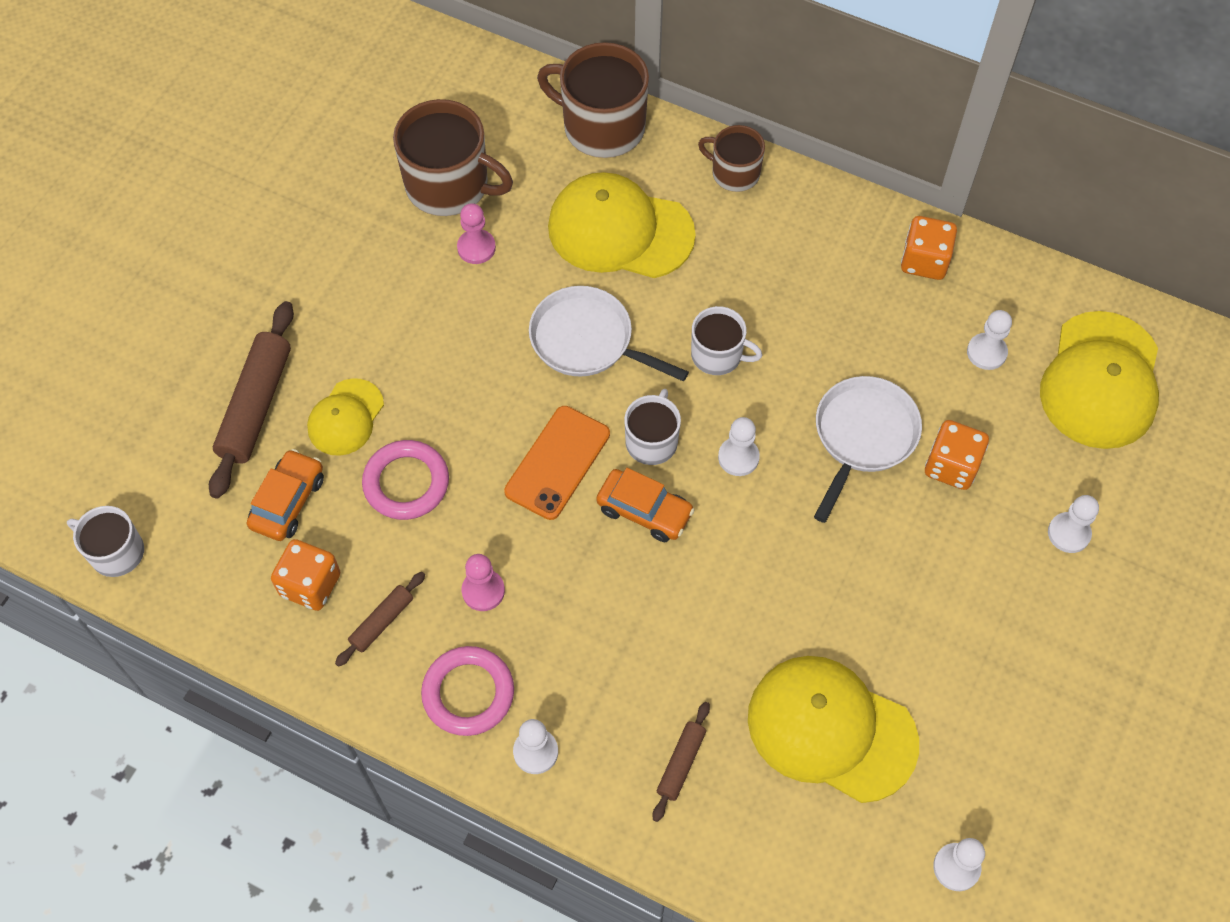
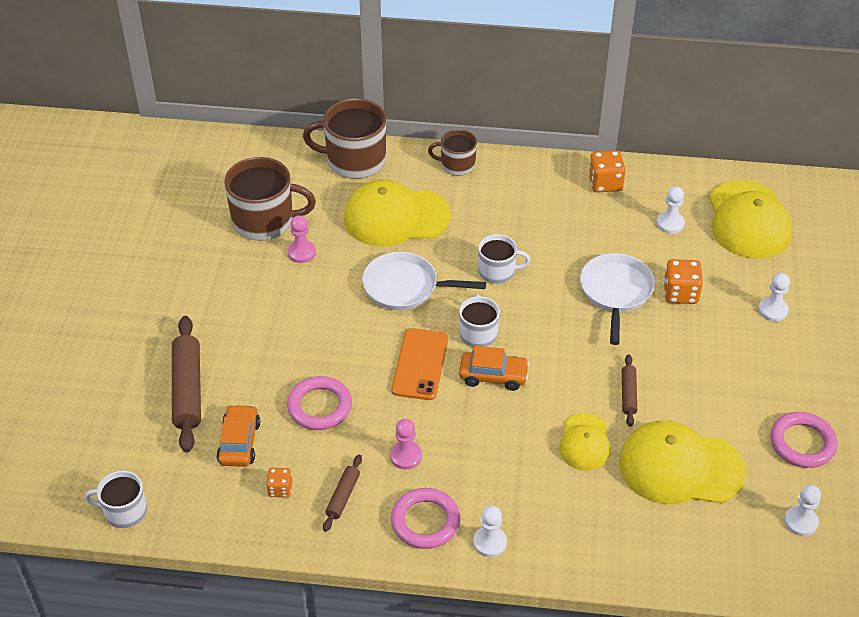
camera: 20 degrees left, 15 degrees down
orange dice [271,539,340,611] -> orange dice [266,468,292,497], size x0.60
yellow cap [307,378,384,456] -> yellow cap moved to [559,413,610,471]
brown rolling pin [653,702,710,822] -> brown rolling pin moved to [622,354,637,427]
white pawn [718,417,760,476] -> none
none -> pink ring [770,412,838,468]

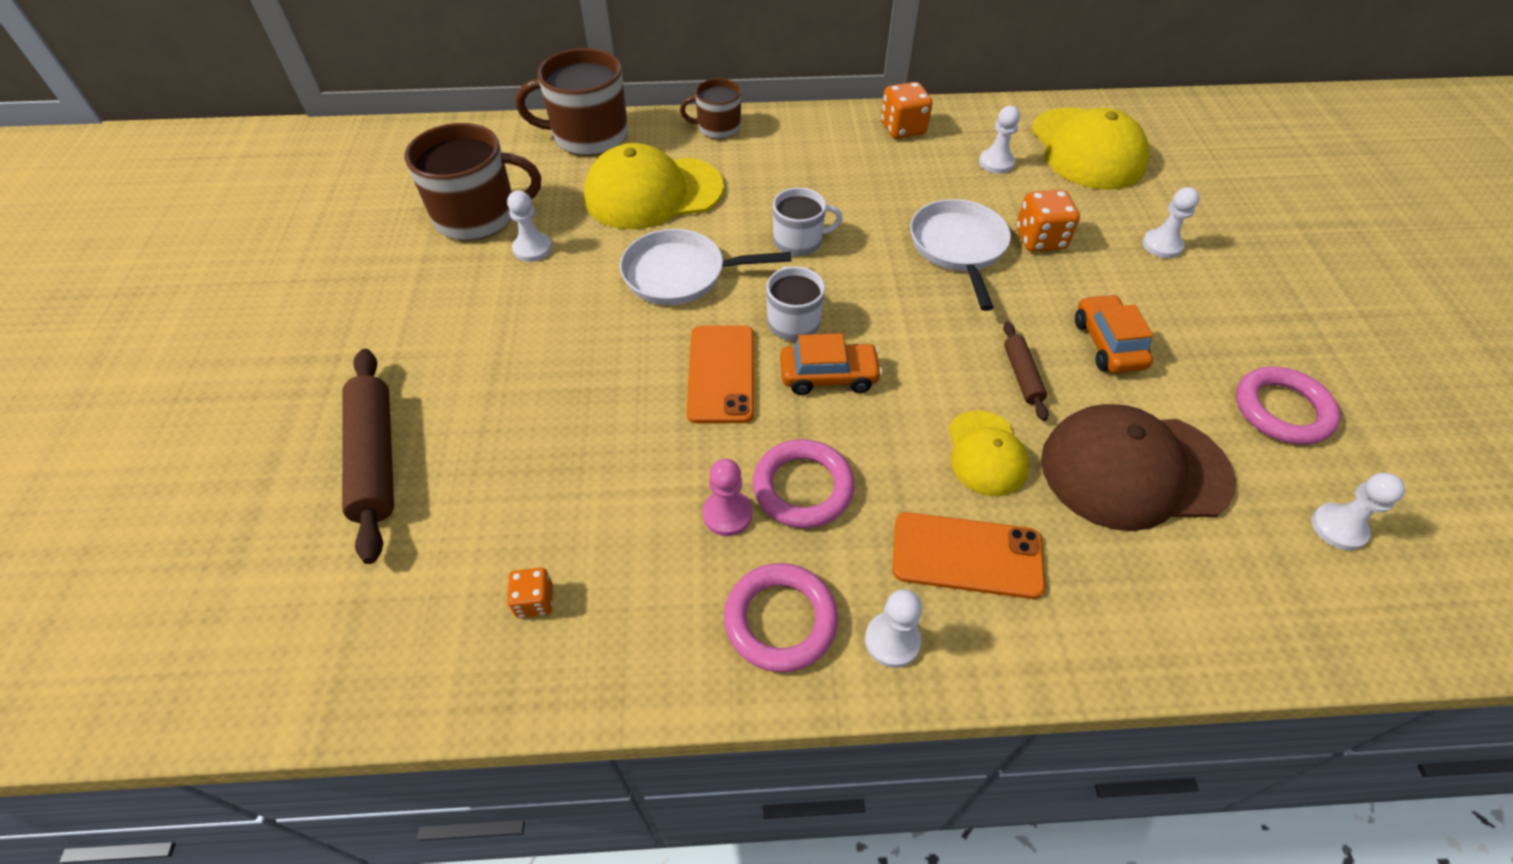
camera: 10 degrees left, 5 degrees up
white mug [85,471,147,528] -> none
orange car [217,404,260,467] -> orange car moved to [1075,294,1153,373]
pink ring [287,376,352,430] -> pink ring moved to [752,439,855,528]
pink pawn [288,215,316,263] -> white pawn [507,190,552,262]
brown rolling pin [323,455,362,532] -> none
yellow cap [619,421,746,504] -> brown cap [1041,404,1236,531]
none -> orange phone [893,512,1045,599]

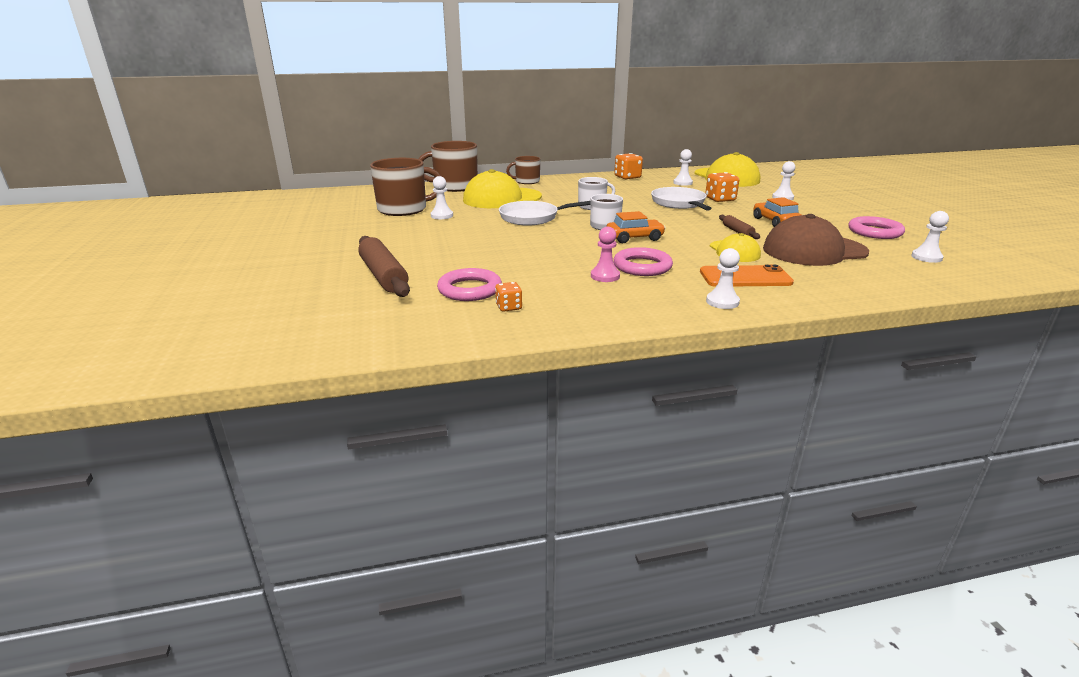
camera: 10 degrees left, 25 degrees down
orange phone [686,325,754,423] -> none
pink ring [724,563,838,672] -> pink ring moved to [437,268,502,301]

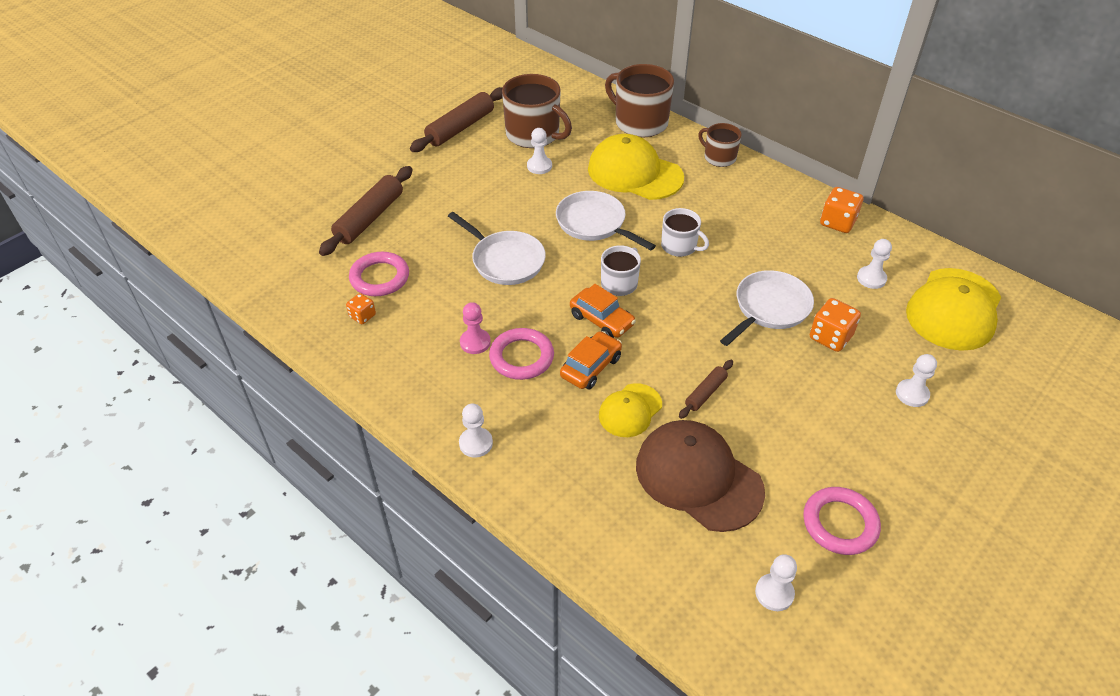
camera: 55 degrees right, 20 degrees up
orange phone [700,264,794,287] -> none
orange car [753,197,801,227] -> orange car moved to [560,331,622,390]
none -> brown rolling pin [410,87,503,152]
none -> white pan [448,212,546,285]

